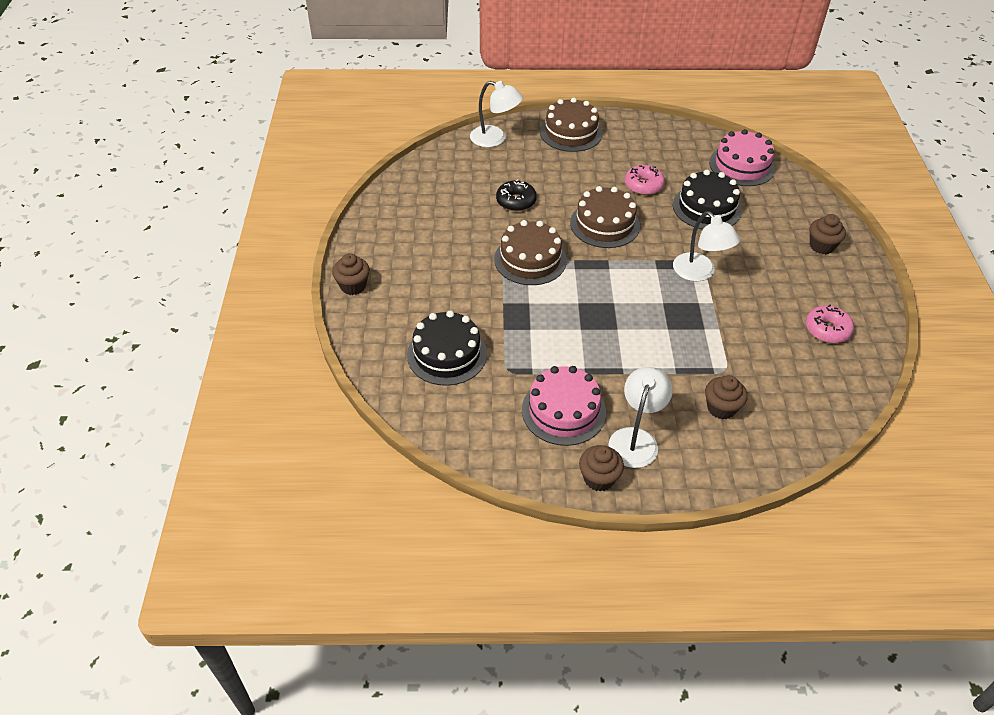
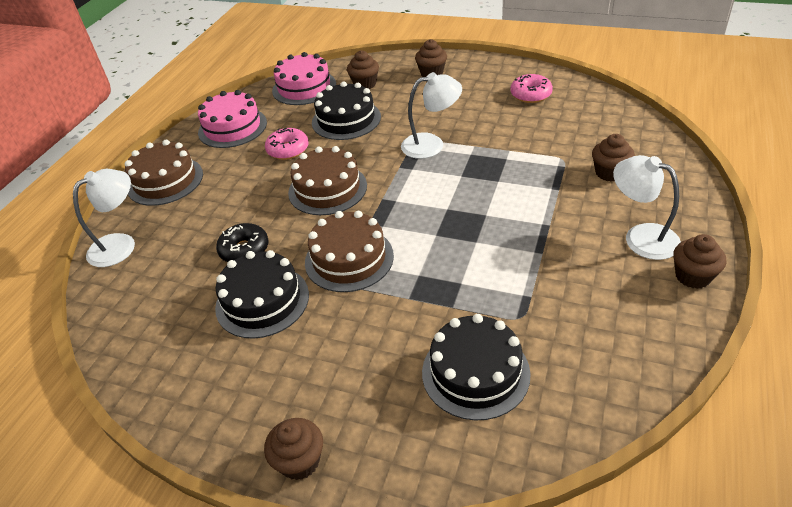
camera: 65 degrees left, 5 degrees down
pink cake [522,366,606,446] -> pink cake moved to [198,90,267,148]
none -> black cake [215,250,309,339]
none -> brown cupcake [347,50,379,89]

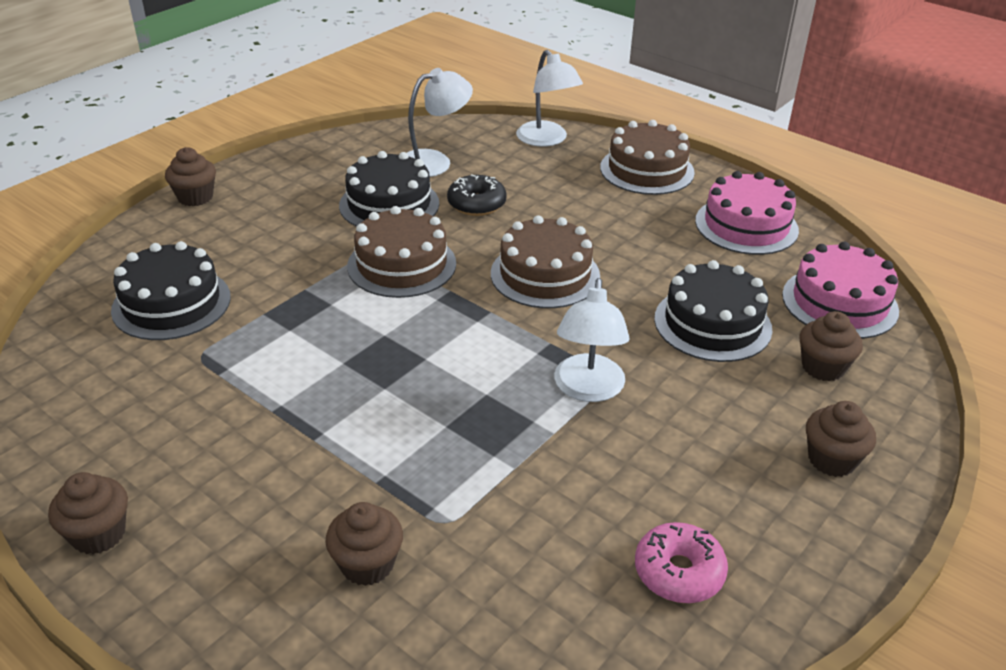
camera: 105 degrees right, 5 degrees down
pink donut [265,128,309,160] -> none
white lamp [613,155,681,260] -> white lamp moved to [407,68,473,177]

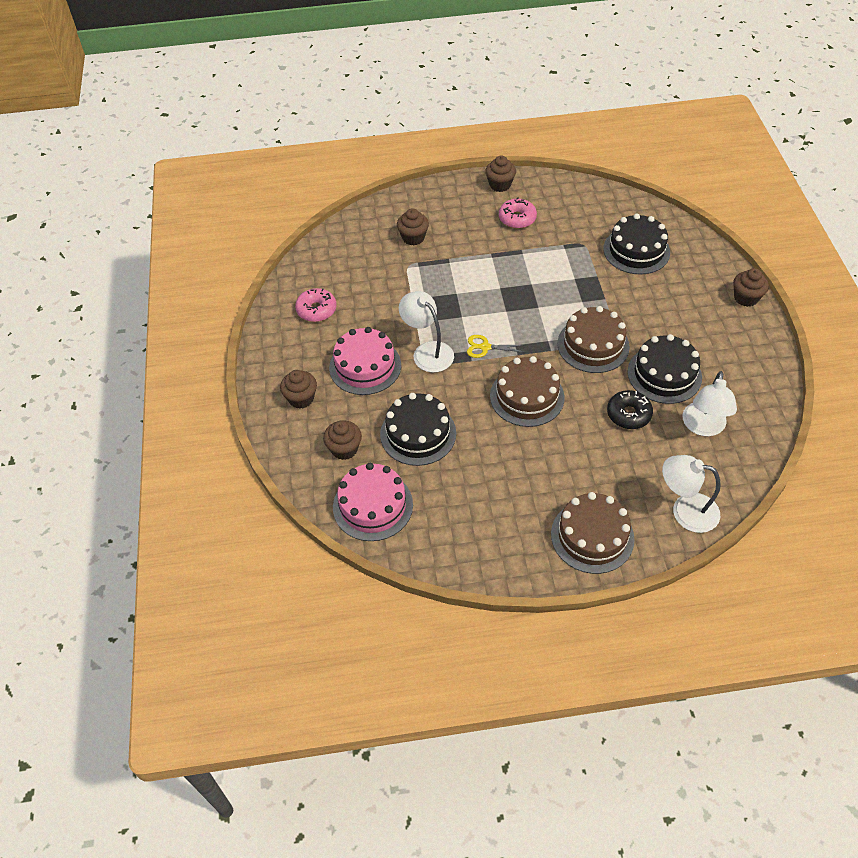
camera: 135 degrees right, 15 degrees up
pink cake [695,171,799,255] -> pink cake moved to [329,327,401,395]
none -> yellow scissors [467,335,524,358]
none -> pink donut [499,198,537,229]

